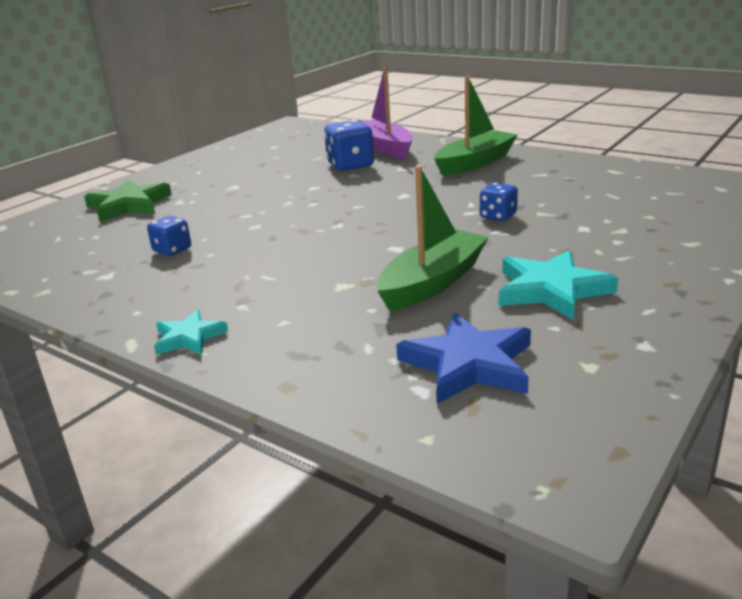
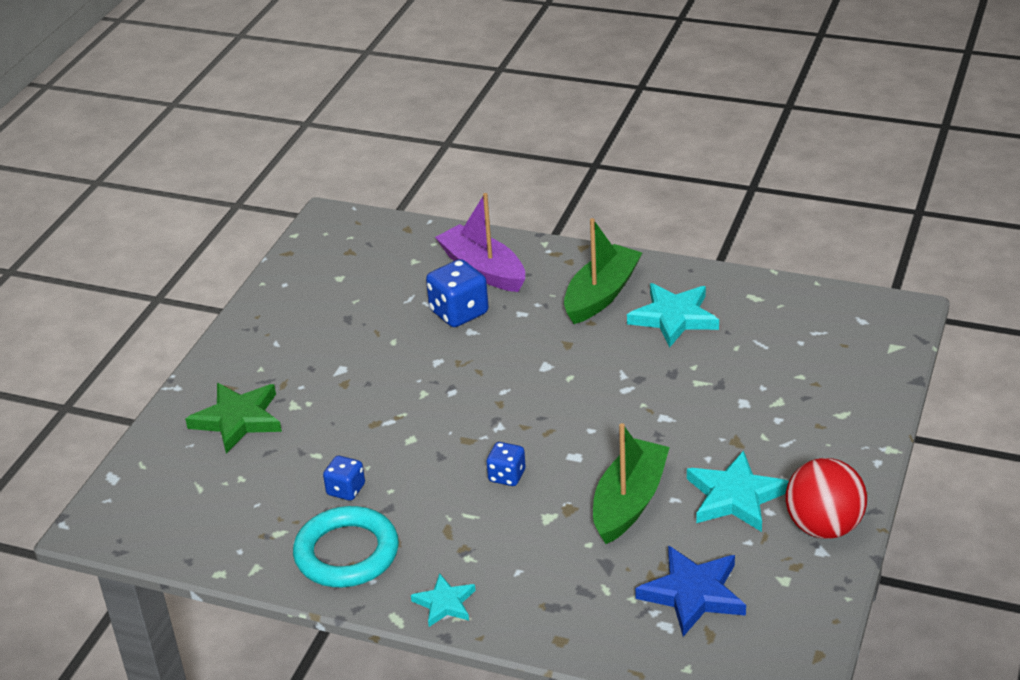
camera: 15 degrees left, 10 degrees up
blue dice [480,183,518,221] -> blue dice moved to [486,442,526,486]
none -> turquoise ring [293,506,399,587]
none -> turquoise star [627,283,719,347]
none -> red ball [785,458,867,539]

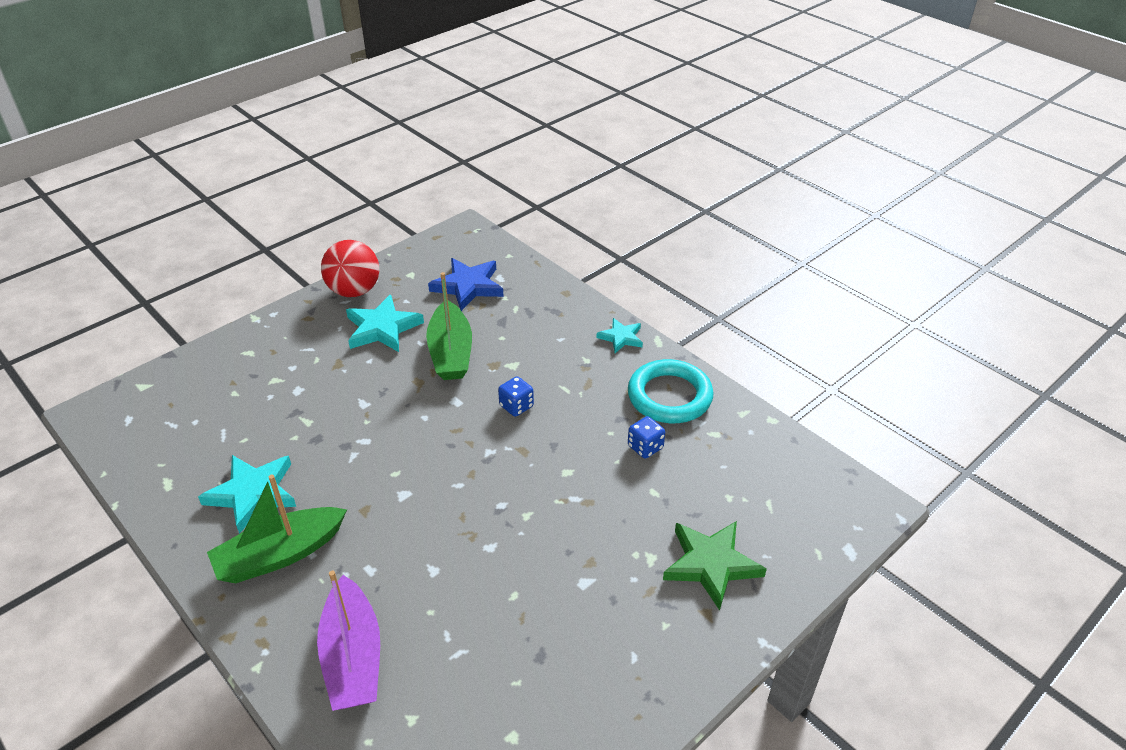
camera: 155 degrees left, 5 degrees up
blue dice [426,259,489,327] -> none
green boat [593,423,670,544] -> green boat turned 60 degrees counterclockwise [426,272,472,380]

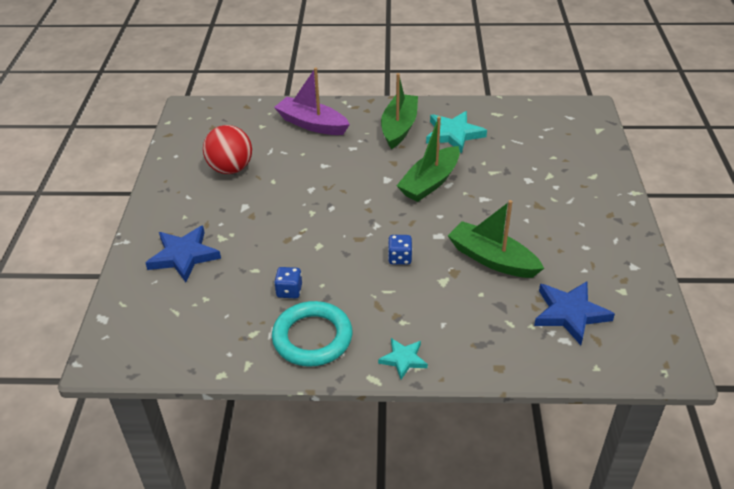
camera: 135 degrees right, 0 degrees up
red ball [321,240,379,297] -> red ball moved to [203,125,252,174]
turquoise star [346,295,424,352] -> none
green star [663,521,767,611] -> blue star [146,226,221,282]
none -> green boat [396,116,460,202]

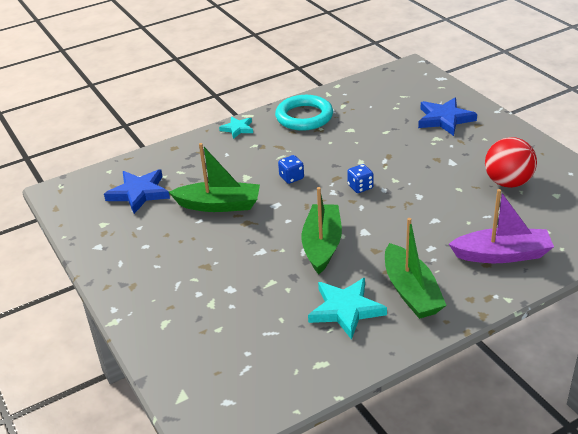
camera: 150 degrees right, 5 degrees down
blue dice [274,267,302,299] -> blue dice moved to [347,164,374,193]

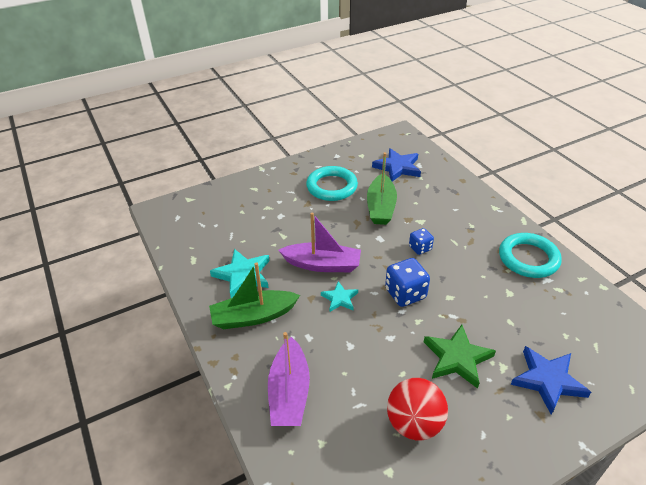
camera: 90 degrees right, 5 degrees up
turquoise star [219,116,253,139] -> turquoise star moved to [321,281,358,312]
green boat [302,187,342,274] -> purple boat [278,212,361,272]
blue dice [347,164,374,193] -> blue dice [385,258,430,307], size x1.67
none -> turquoise ring [306,166,358,201]
none -> green star [424,325,496,389]

